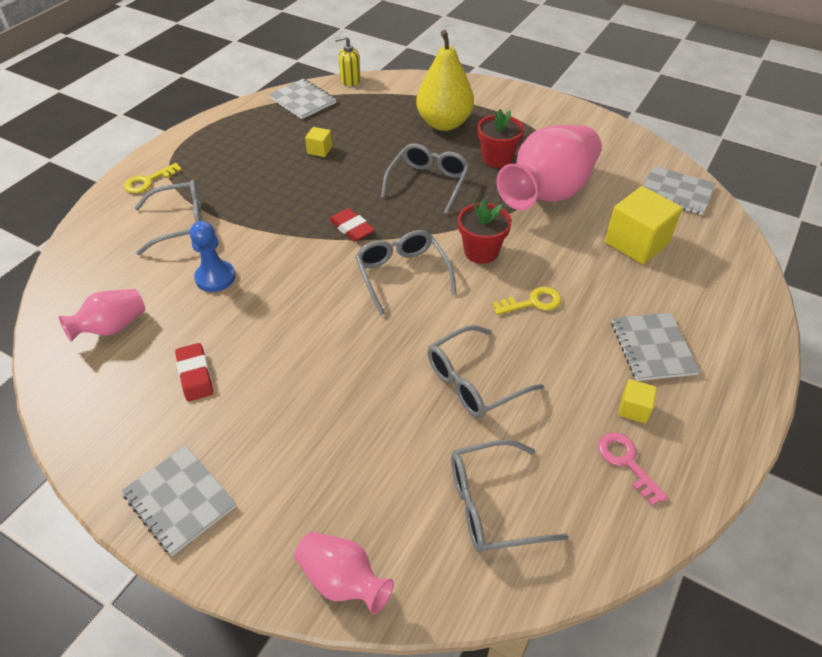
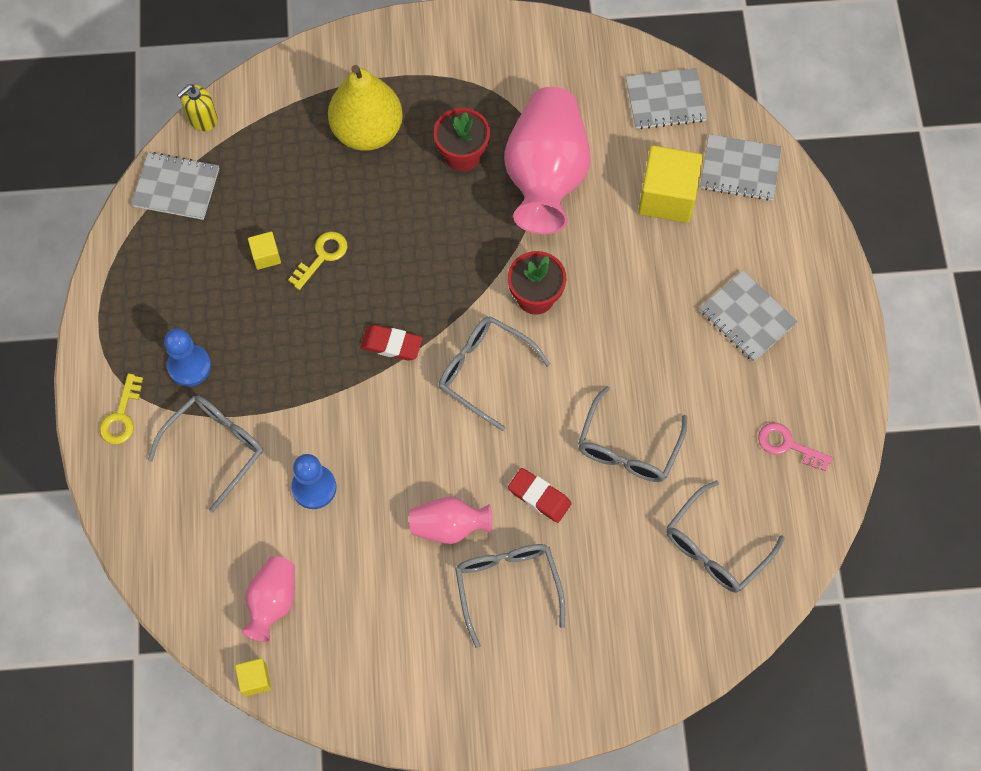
camera: 35 degrees left, 20 degrees up
grey notebook [121,446,237,556] -> grey notebook moved to [700,134,782,201]
red eraser [175,343,213,402] -> red eraser moved to [508,468,572,523]
pink vase [295,532,394,615] -> pink vase moved to [409,497,492,544]
grey glasses [381,143,470,214] -> grey glasses moved to [455,544,565,648]
yellow key [492,287,561,315] -> yellow key moved to [288,232,348,290]
yellow cube [618,379,657,423] -> yellow cube moved to [235,658,271,696]
none -> blue pawn [164,329,211,387]

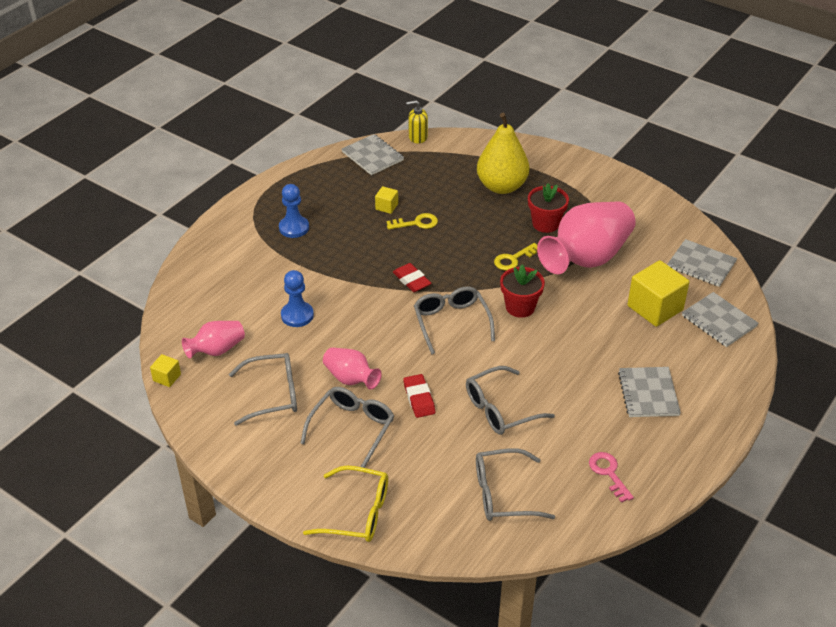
camera: 40 degrees right, 25 degrees down
yellow key [100,373,143,444] -> yellow key moved to [494,243,537,271]
grey glasses [148,396,263,513] -> grey glasses moved to [229,353,297,426]
none -> yellow glasses [303,466,388,542]

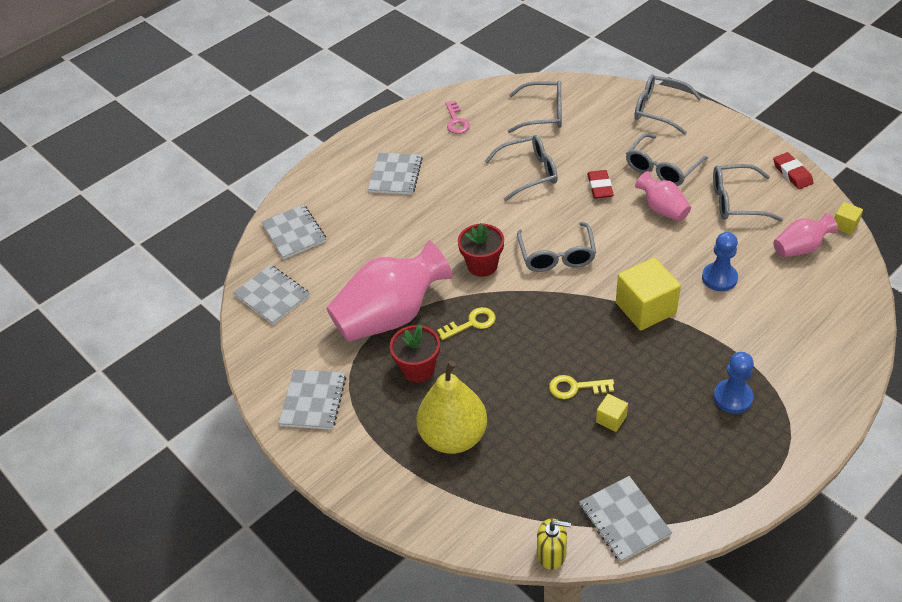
camera: 165 degrees left, 5 degrees up
yellow glasses [303,466,388,542] -> grey glasses [634,74,701,135]
red eraser [393,263,431,292] -> red eraser moved to [773,152,813,189]
yellow cube [627,260,689,327] -> yellow cube moved to [616,257,681,330]
none -> grey notebook [278,369,346,430]

